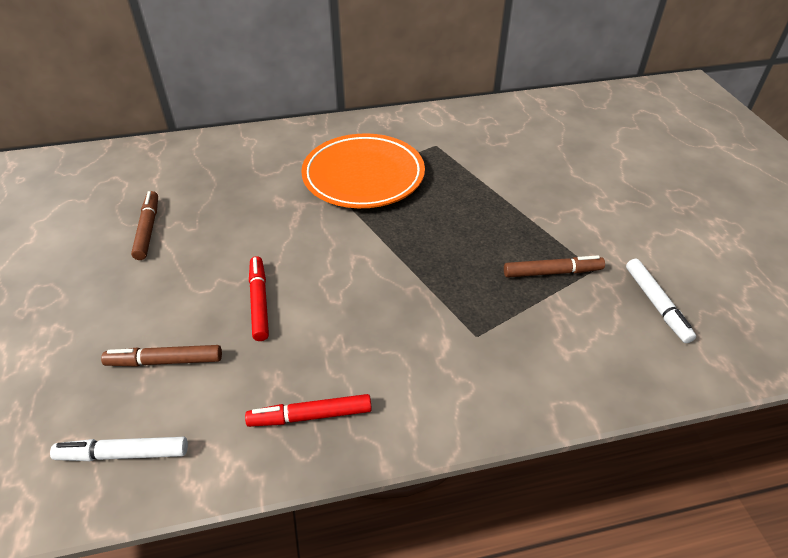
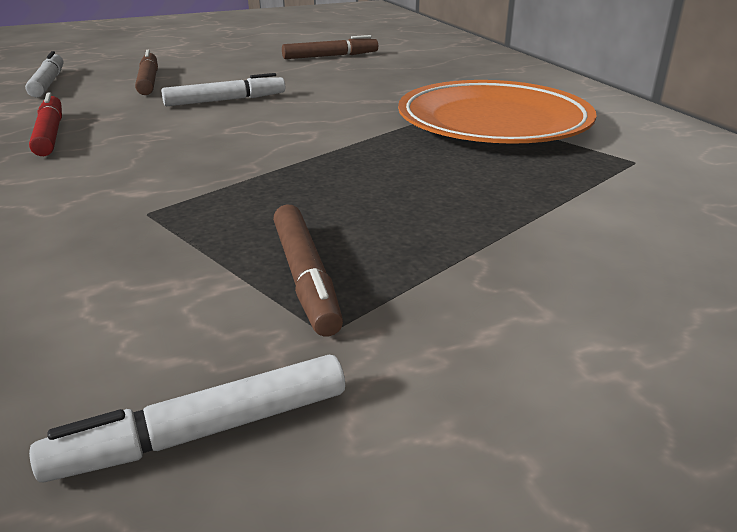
camera: 80 degrees right, 15 degrees down
red marker [249,256,269,341] -> white marker [161,73,285,106]

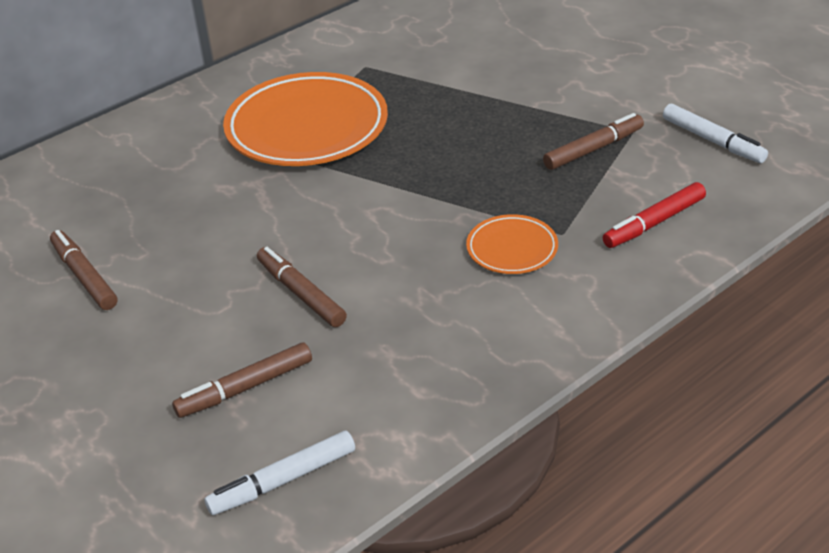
camera: 105 degrees left, 10 degrees up
red marker [29,92,62,156] -> red marker moved to [603,182,706,248]
white marker [161,73,285,106] -> brown marker [257,247,347,327]
none -> orange plate [466,214,558,274]

